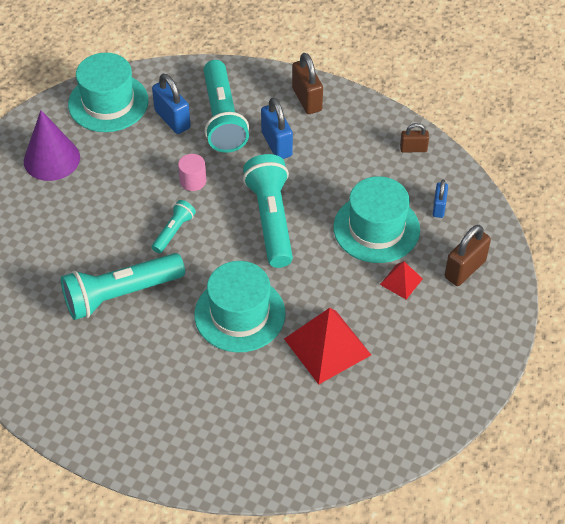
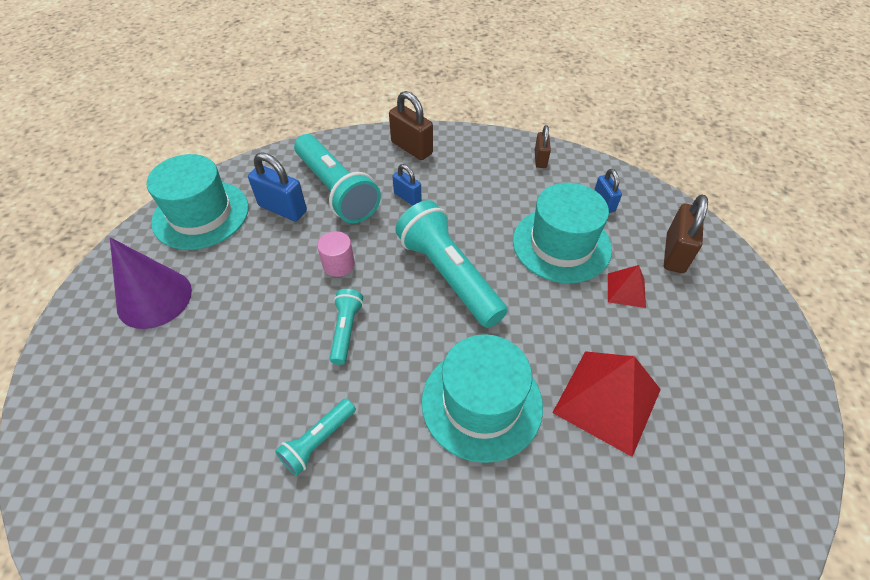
camera: 25 degrees left, 0 degrees up
turquoise flashlight [61,253,185,320] -> turquoise flashlight [275,399,356,476], size x0.50
blue padlock [261,97,293,159] -> blue padlock [392,164,422,206], size x0.61
brown padlock [400,123,429,153] -> brown padlock turned 60 degrees counterclockwise [535,125,551,168]

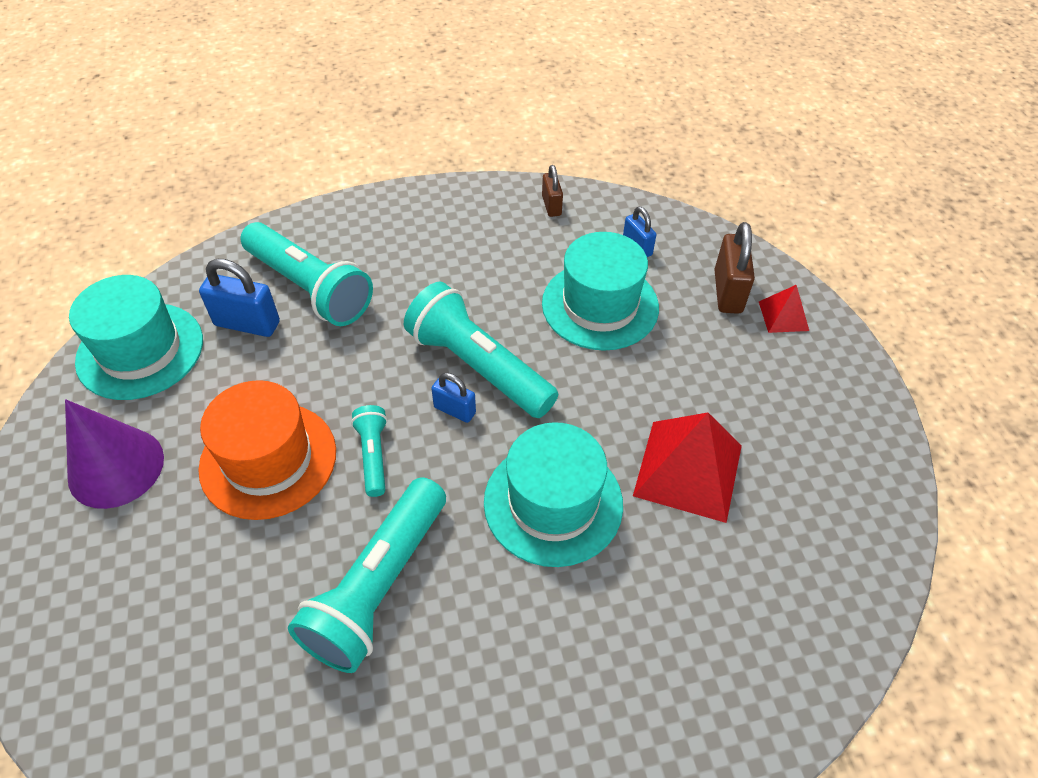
camera: 15 degrees left, 0 degrees up
turquoise flashlight [275,399,356,476] -> turquoise flashlight [288,477,446,673], size x2.00
pink cylinder [317,231,355,277] -> none
brown padlock [389,91,433,160] -> none
blue padlock [392,164,422,206] -> blue padlock moved to [431,373,476,423]
red pyramid [608,265,646,308] -> red pyramid moved to [759,285,809,333]
none -> orange hat [198,380,336,520]

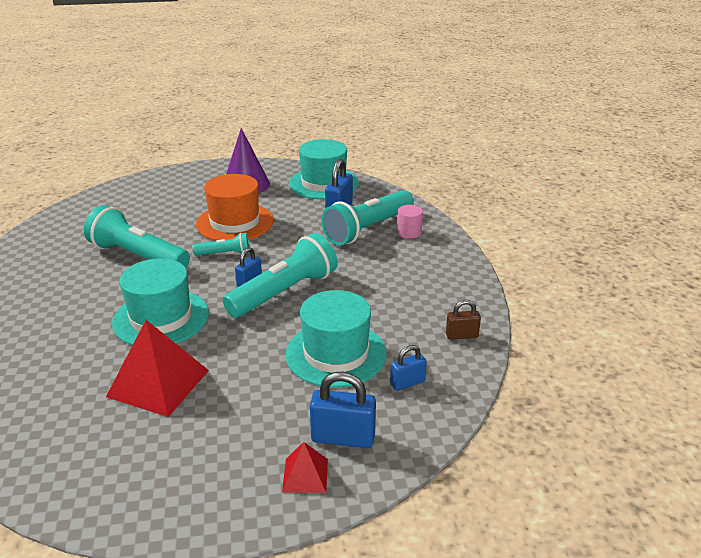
camera: 95 degrees right, 20 degrees down
brown padlock [714,222,755,314] -> blue padlock [310,372,376,448]
none -> pink cylinder [397,205,423,239]

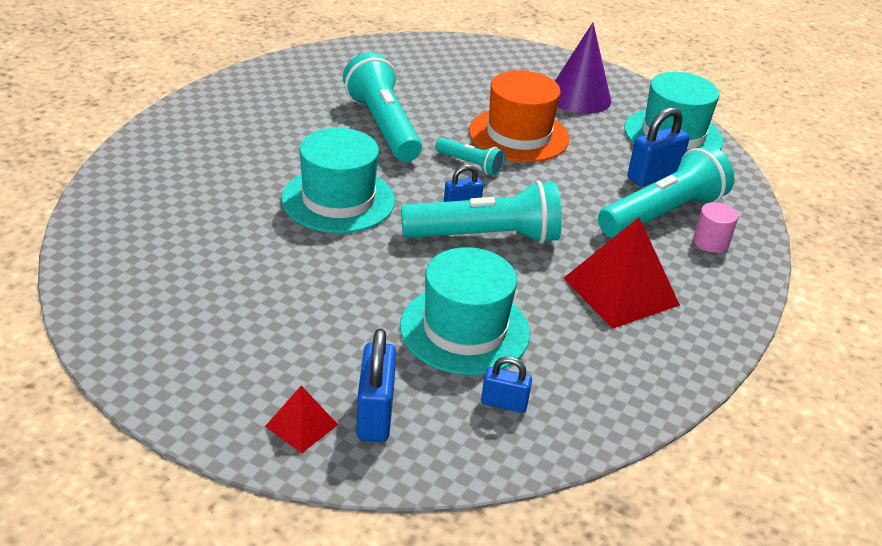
camera: 35 degrees right, 5 degrees up
red pyramid [106,320,209,417] -> red pyramid moved to [564,217,680,329]
blue padlock [310,372,376,448] -> blue padlock turned 45 degrees clockwise [356,328,396,442]
turquoise flashlight [321,190,414,245] -> turquoise flashlight turned 150 degrees clockwise [598,145,734,237]
brown padlock [446,300,481,340] -> none

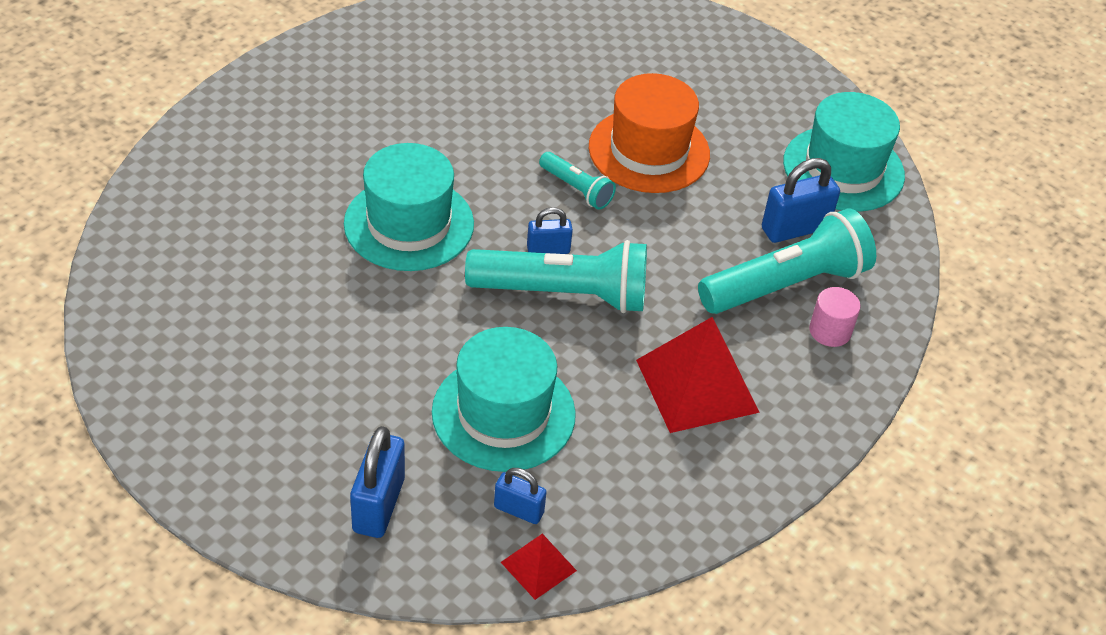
camera: 10 degrees right, 10 degrees up
red pyramid [265,386,338,453] -> red pyramid moved to [501,534,577,600]
turquoise flashlight [343,52,422,162] -> none
purple cone [555,22,611,114] -> none

